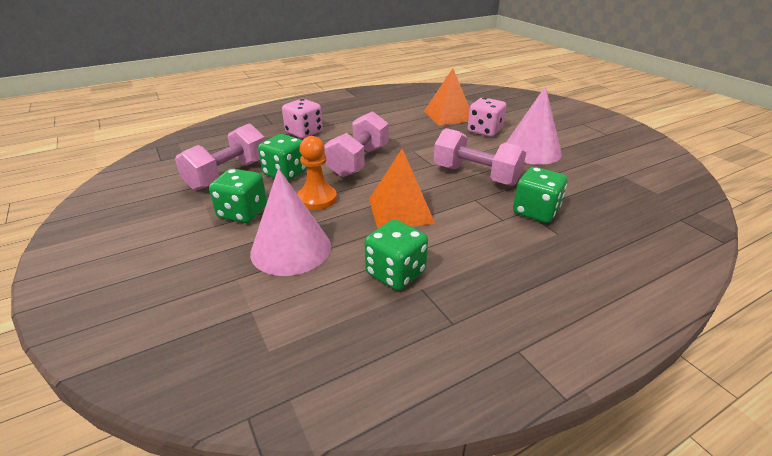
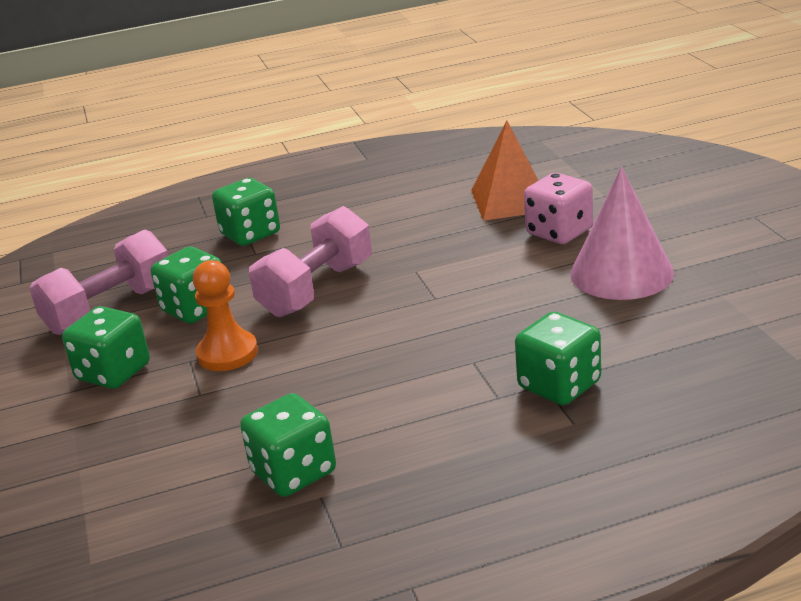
camera: 15 degrees right, 5 degrees down
pink cone [250,168,331,276] -> none
pink dice [282,99,323,139] -> green dice [212,178,280,246]
orange pyramid [369,149,435,229] -> none
pink dumbbell [433,128,526,186] -> none

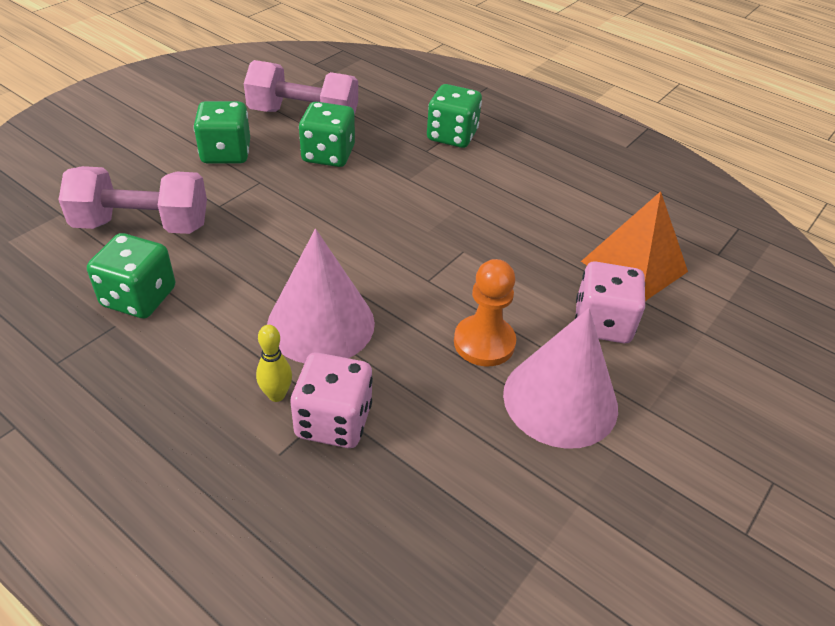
camera: 50 degrees right, 15 degrees up
orange pawn [193,260,258,371] -> orange pawn moved to [454,259,516,366]
pink dumbbell [249,206,372,317] -> pink dumbbell moved to [58,166,207,234]
green dice [515,312,601,405] -> pink dice [291,352,373,448]
none -> yellow bowling pin [256,325,292,402]
none -> pink cone [267,229,375,363]

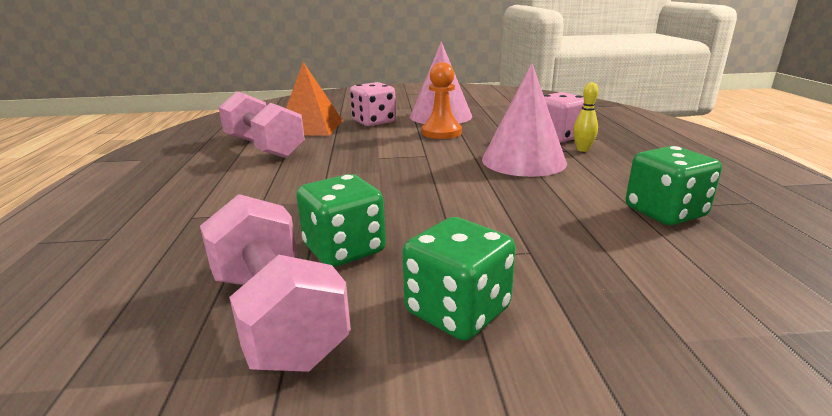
camera: 130 degrees left, 20 degrees down
pink dumbbell [58,166,207,234] -> pink dumbbell moved to [218,91,305,158]
green dice [427,84,482,148] -> none

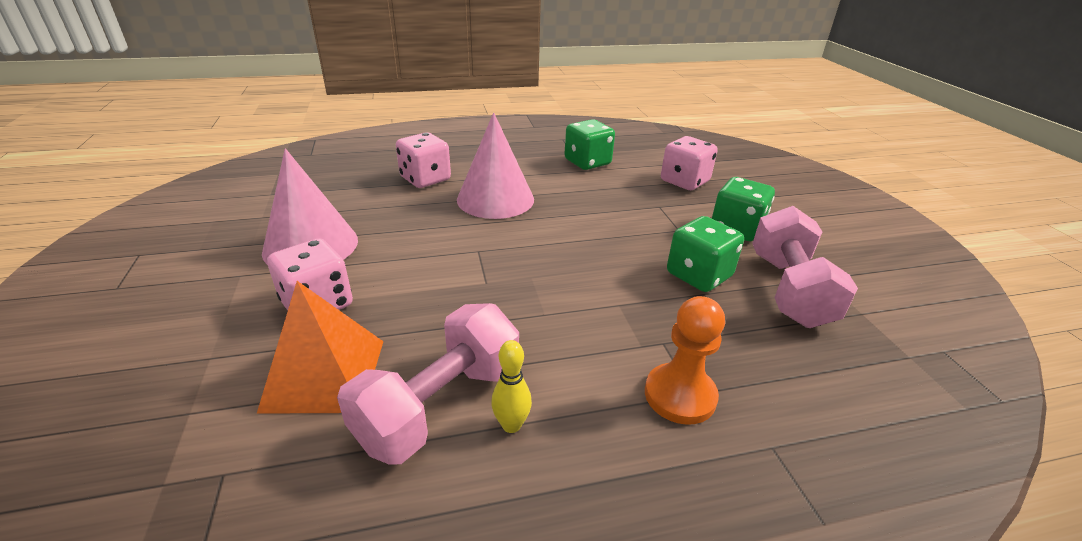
camera: 100 degrees left, 10 degrees up
pink dumbbell [200,194,351,372] -> pink dumbbell turned 45 degrees counterclockwise [752,206,858,328]
orange pawn [422,62,462,139] -> orange pawn moved to [645,296,725,425]
yellow bowling pin [573,82,599,152] -> yellow bowling pin moved to [491,340,532,433]
none -> pink dice [661,136,718,190]

